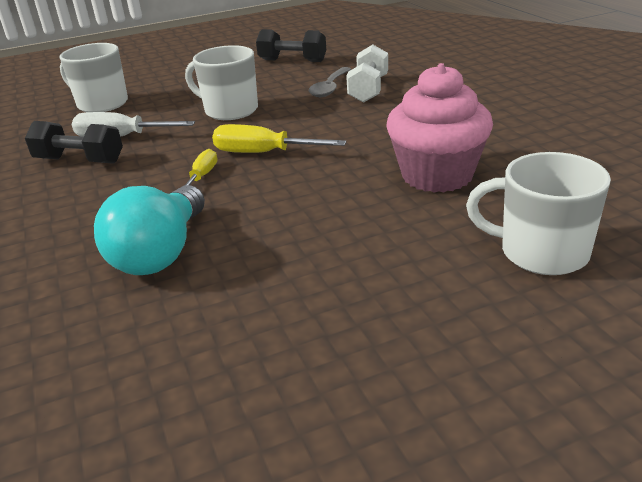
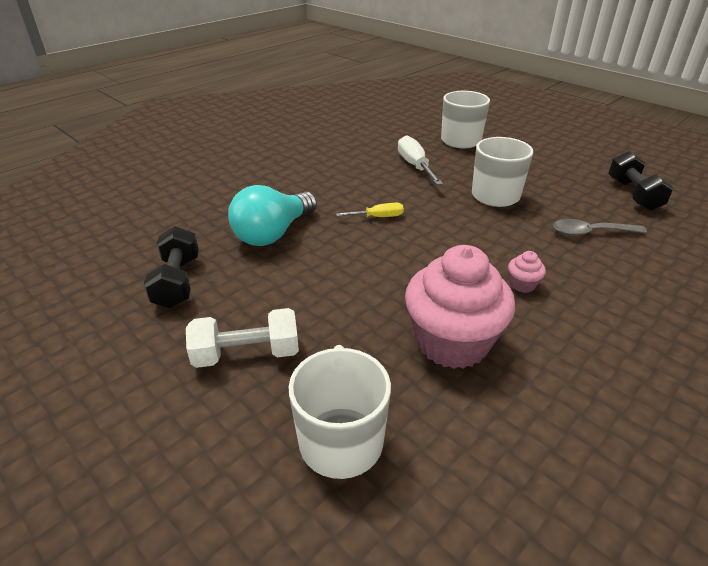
camera: 65 degrees right, 5 degrees up
black dumbbell [25,121,123,164] -> black dumbbell moved to [144,226,199,308]
turquoise light bulb [94,185,205,275] -> turquoise light bulb turned 45 degrees counterclockwise [228,185,317,246]
yellow screwdriver [212,124,346,153] -> none
white dumbbell [346,45,388,103] -> white dumbbell moved to [186,308,299,368]
none -> pink cupcake [508,251,546,293]

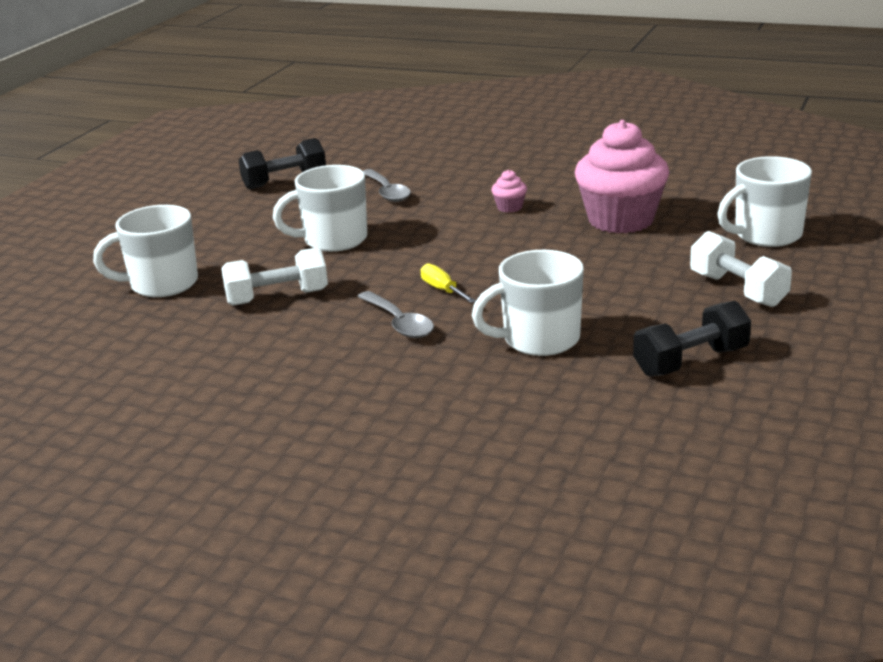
camera: 110 degrees left, 10 degrees down
turquoise light bulb [228,185,317,246] -> white mug [472,250,584,356]
white screwdriver [398,135,443,185] -> white dumbbell [221,247,328,306]
none -> grey spoon [357,291,434,338]

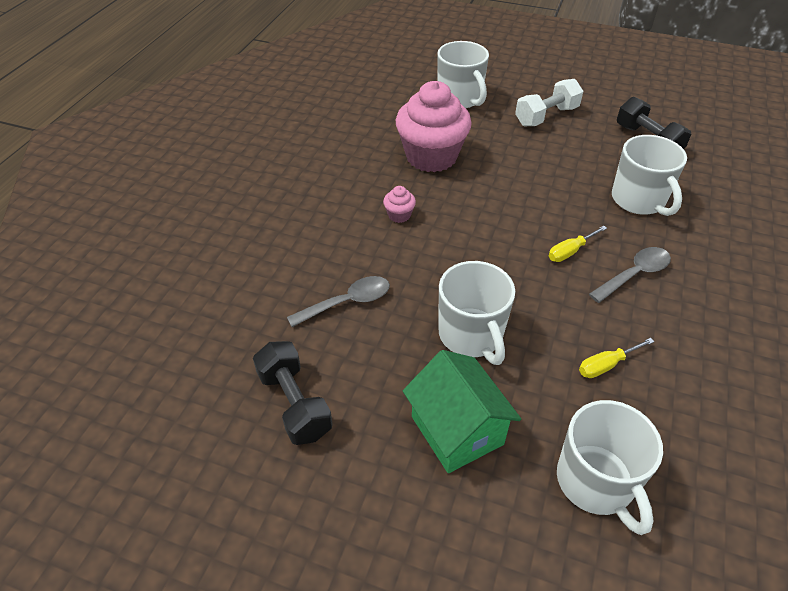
camera: 95 degrees left, 20 degrees up
white dumbbell [221,247,328,306] -> yellow screwdriver [579,338,654,378]
none -> green house [403,350,521,473]

